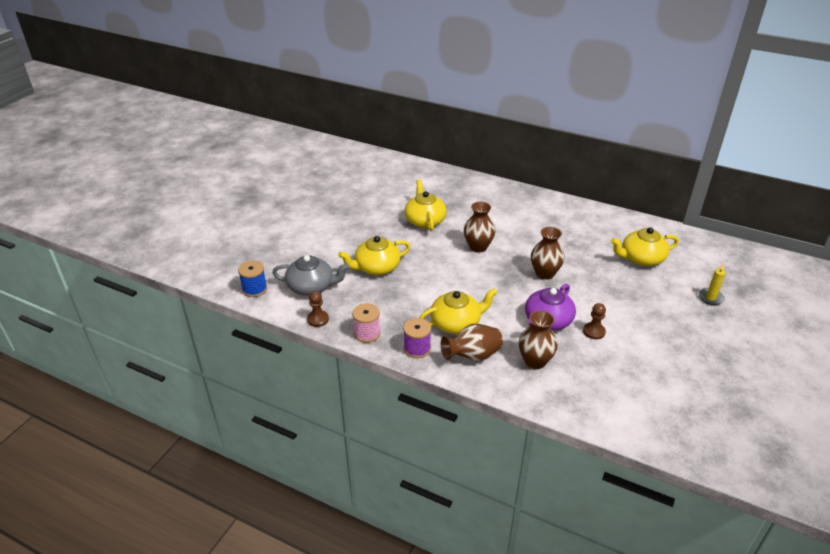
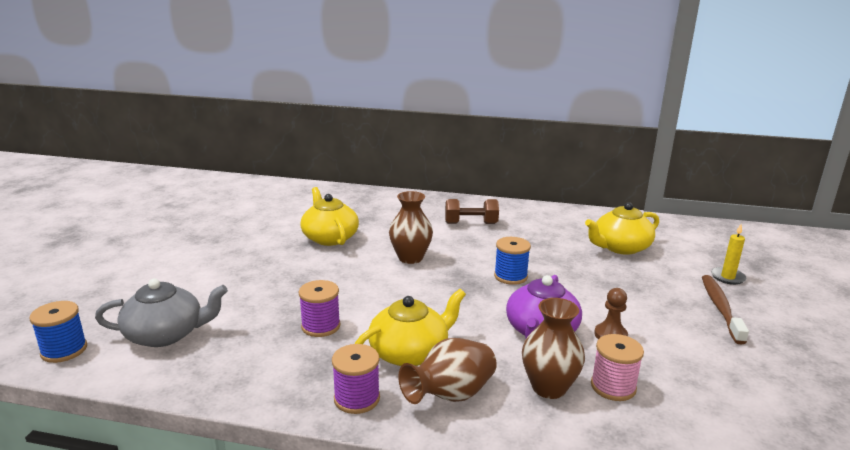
camera: 15 degrees left, 15 degrees down
brown pawn [307,291,329,327] -> none
yellow teapot [338,236,410,275] -> none
pink spool [352,303,381,343] -> pink spool moved to [591,334,644,401]
brown vase [531,227,565,280] -> blue spool [494,237,531,285]
none -> purple spool [299,280,341,337]
none -> brown dumbbell [445,199,499,224]
none -> brown toothbrush [702,275,749,345]

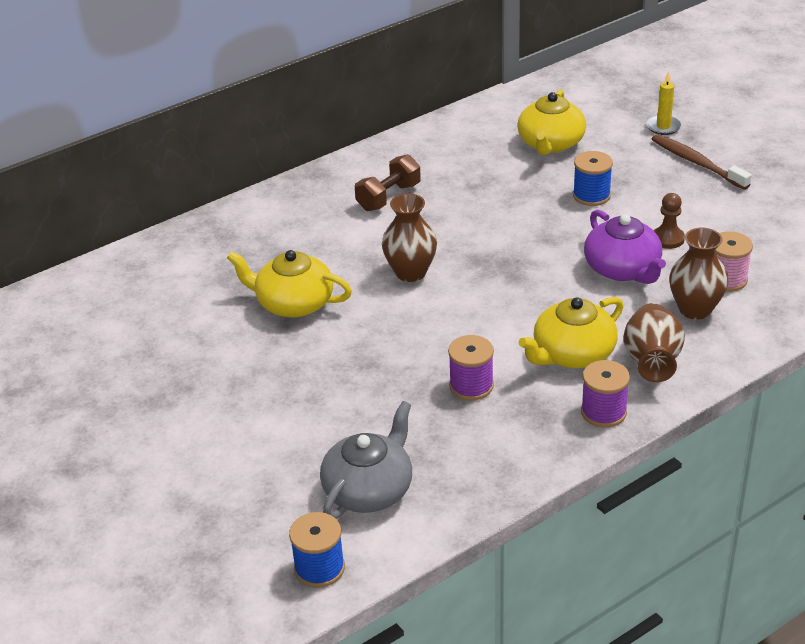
camera: 45 degrees left, 15 degrees up
yellow teapot [355,289,466,366] -> yellow teapot turned 135 degrees counterclockwise [519,297,624,368]
blue spool [494,237,531,285] -> blue spool moved to [573,151,613,206]

